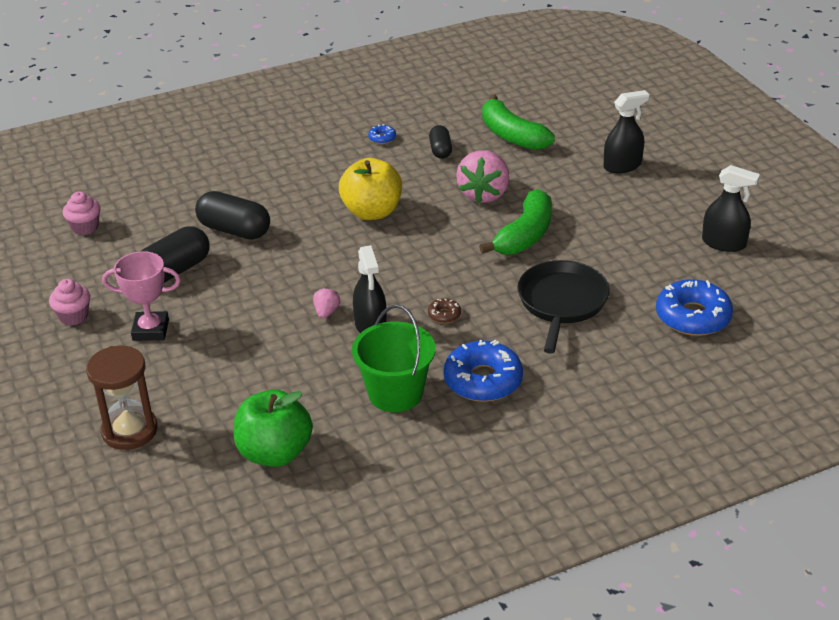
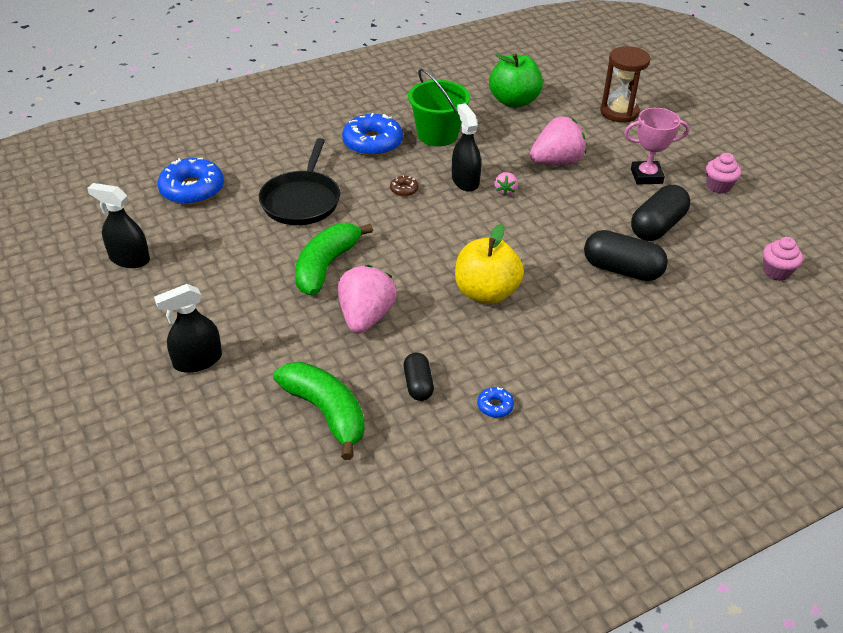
camera: 175 degrees right, 5 degrees up
none -> pink strawberry [530,116,586,165]

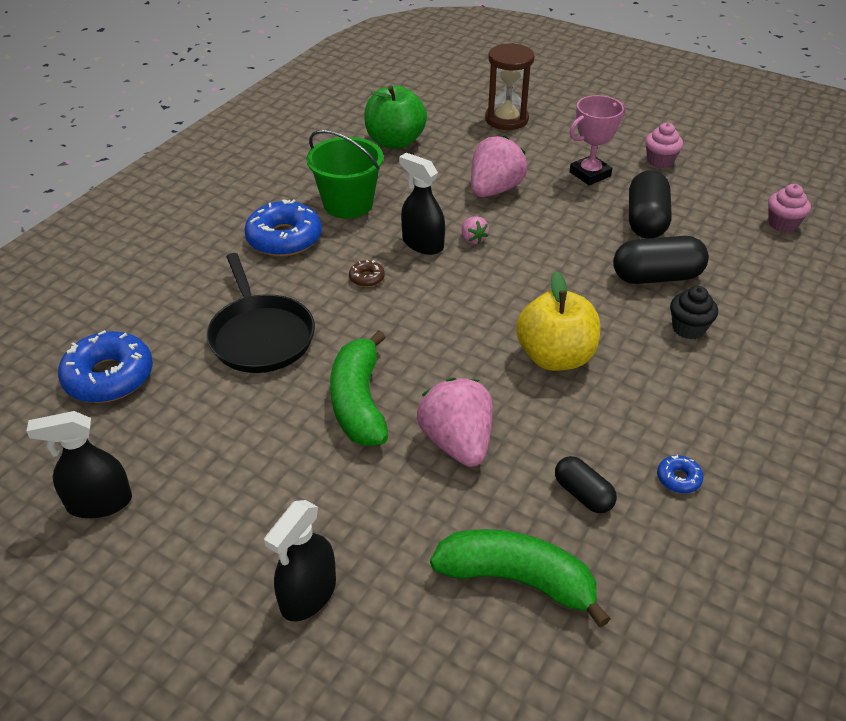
camera: 30 degrees left, 0 degrees up
none -> black cupcake [670,286,718,339]

